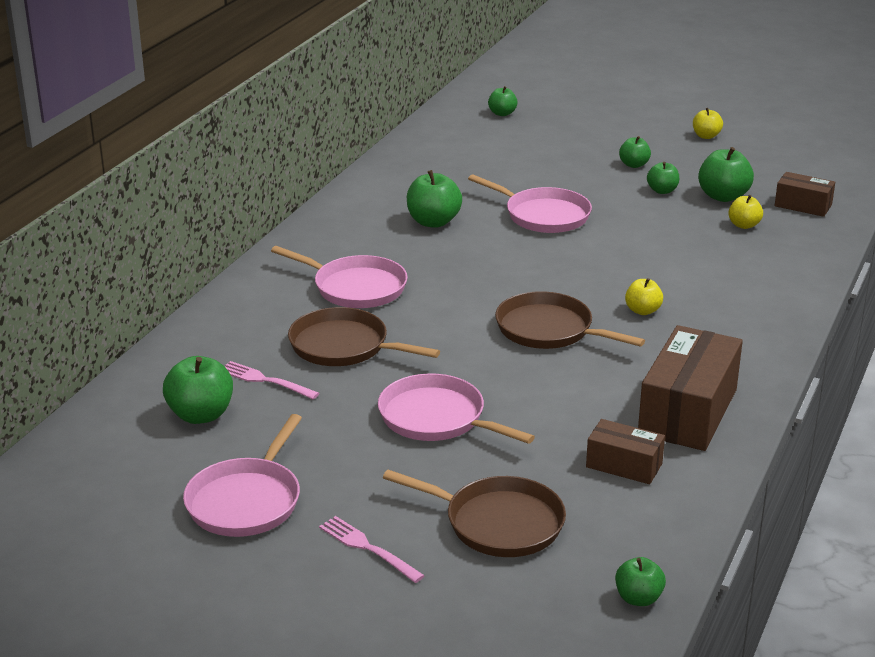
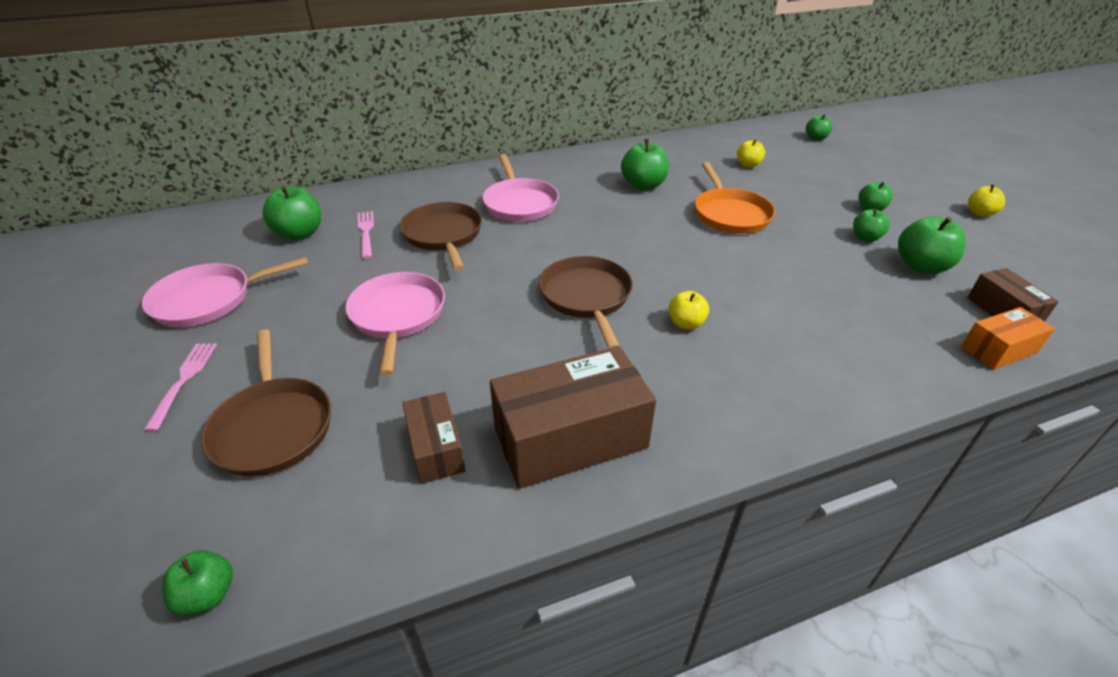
camera: 45 degrees right, 10 degrees up
pink pan [468,174,592,233] -> orange pan [695,162,775,234]
yellow apple [728,195,763,229] -> yellow apple moved to [737,139,765,168]
none -> orange box [961,307,1055,370]

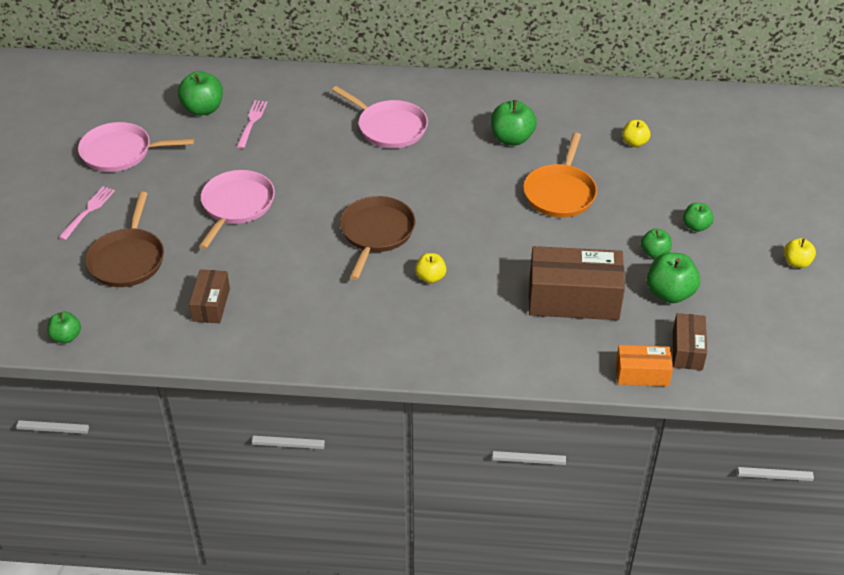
camera: 25 degrees right, 5 degrees up
brown pan [400,202,482,271] -> none
pink pan [483,154,559,222] -> pink pan turned 60 degrees counterclockwise [332,86,428,148]
brown box [490,346,656,489] -> brown box moved to [529,246,625,320]
green apple [806,114,833,141] -> none

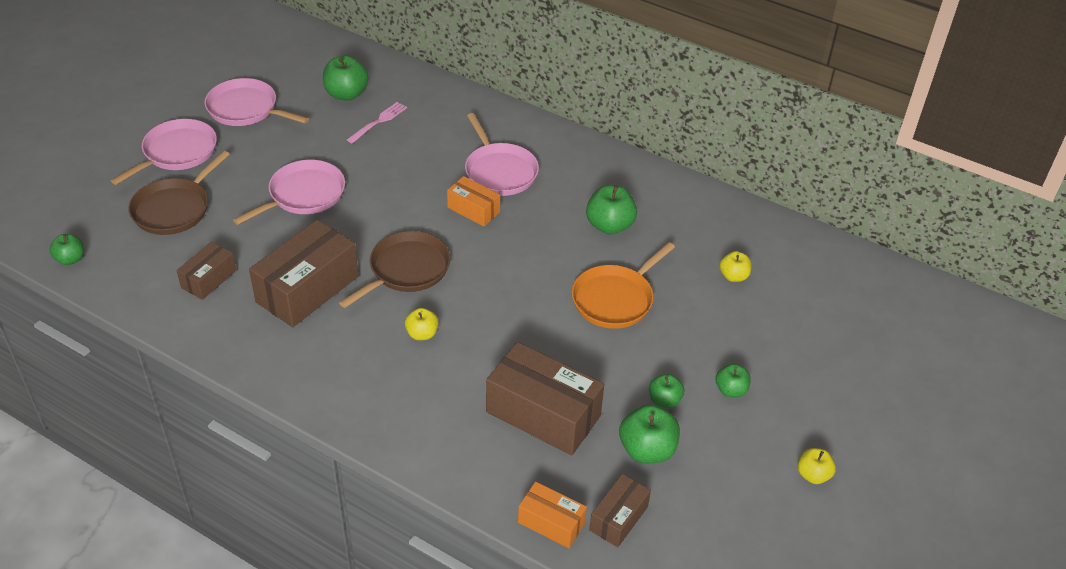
camera: 25 degrees right, 0 degrees up
pink fork [58,186,115,240] -> pink pan [111,119,217,185]
none -> brown box [249,220,359,327]
none -> orange box [447,176,500,227]

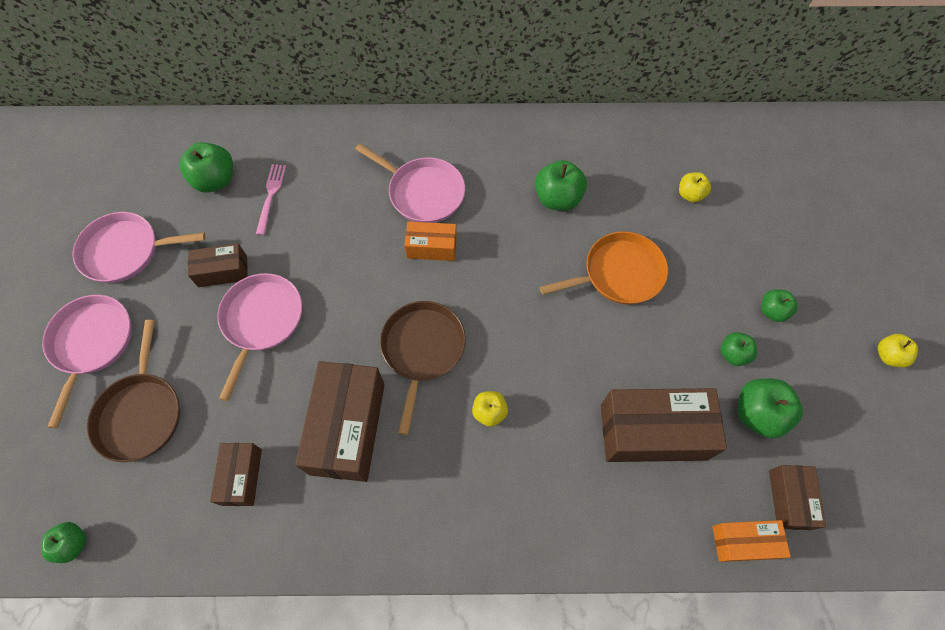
camera: 30 degrees left, 20 degrees up
orange pan [572,242,675,329] -> orange pan turned 120 degrees counterclockwise [540,231,668,304]
none -> brown box [188,243,248,287]

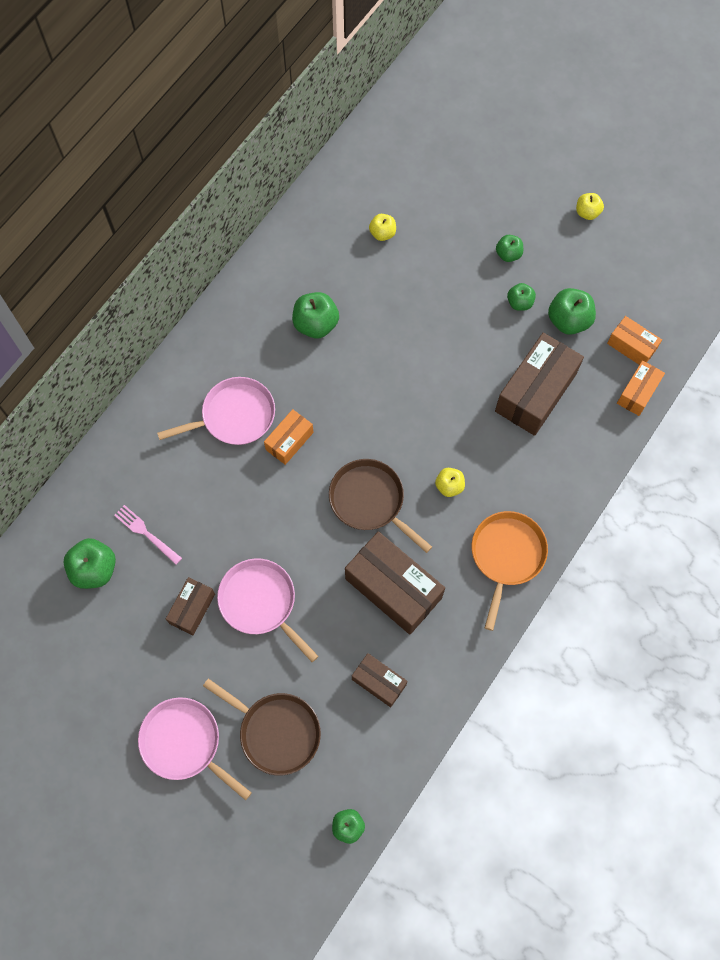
camera: 55 degrees left, 5 degrees up
pink pan [72,212,206,283] -> none
orange pan [540,231,668,304] -> orange pan moved to [472,511,548,631]
brown box [769,465,826,530] -> orange box [607,316,662,365]

